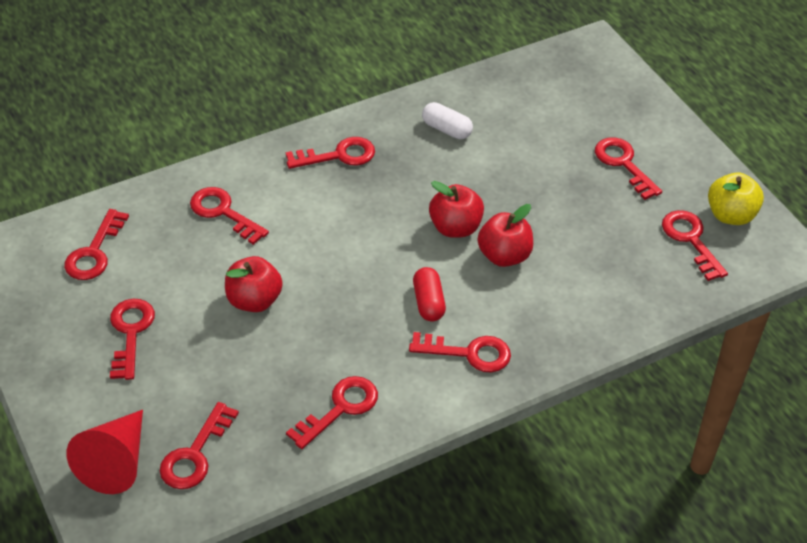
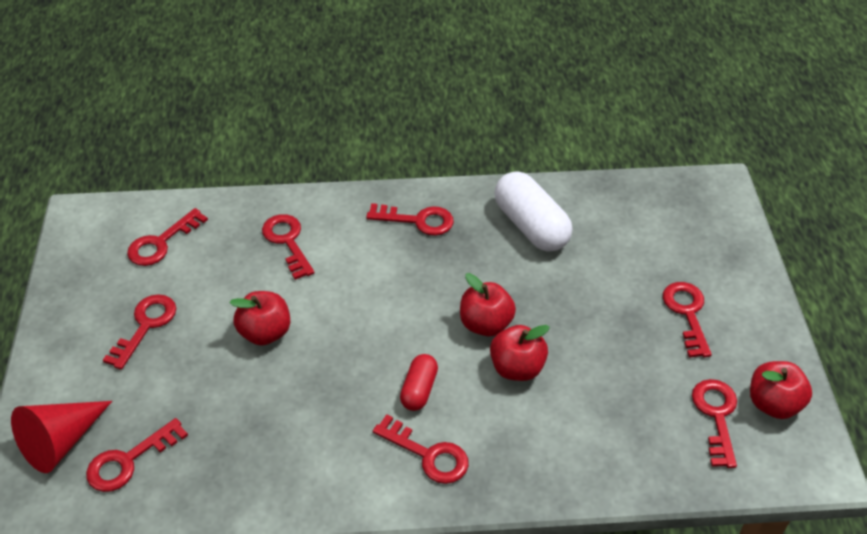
camera: 25 degrees right, 0 degrees up
red key [286,376,378,449] -> none
white capsule [422,102,473,139] -> white capsule [494,172,572,252], size x1.81
yellow apple [708,172,764,225] -> red apple [750,361,812,419]

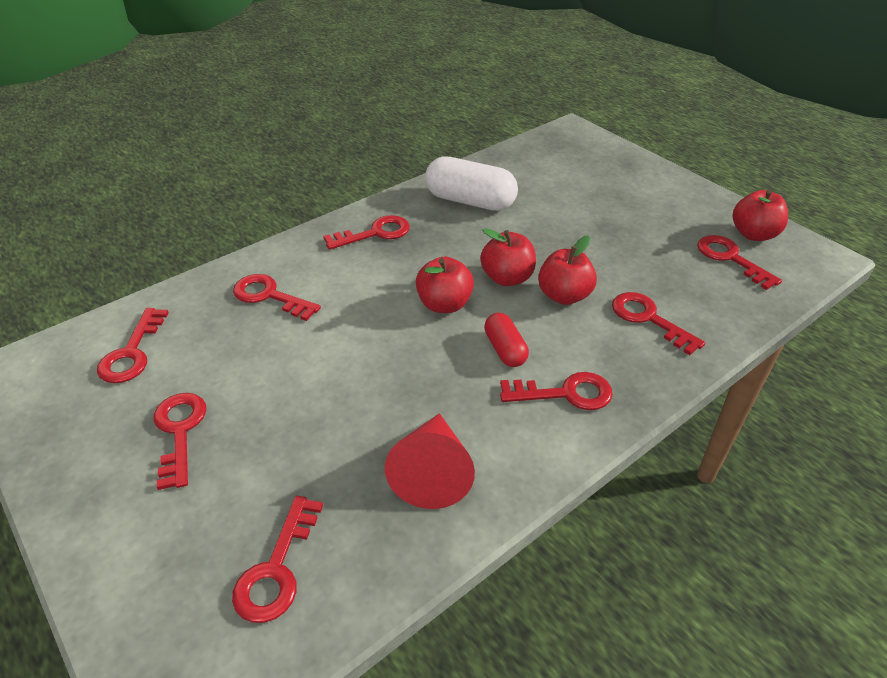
camera: 35 degrees left, 5 degrees down
red cone [11,401,112,473] -> red cone moved to [385,413,475,509]
red apple [229,291,290,346] -> red apple moved to [416,256,474,313]
red key [663,282,712,358] -> red key moved to [612,292,706,355]

